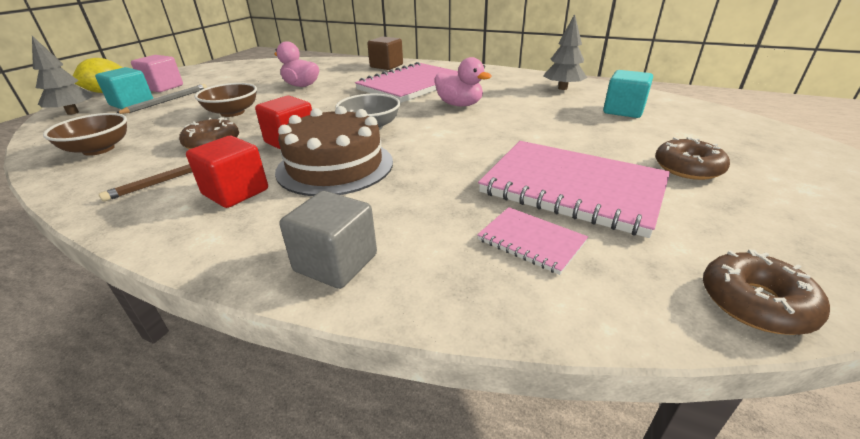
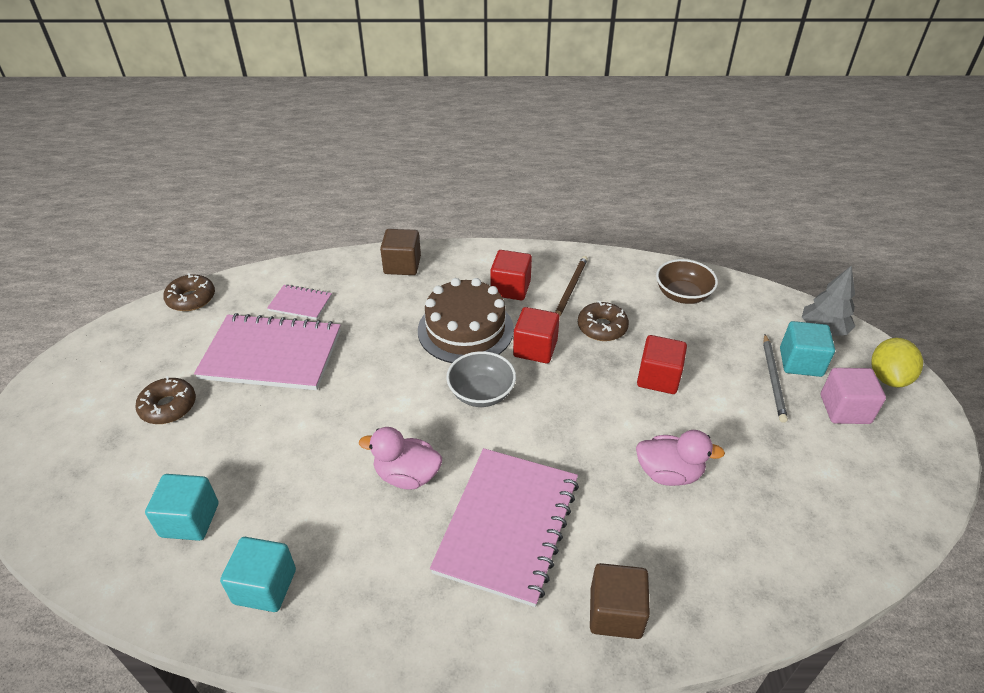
camera: 155 degrees right, 10 degrees up
brown bowl [195,83,257,117] -> red cube [637,335,687,394]
grey cube [280,191,377,289] -> brown cube [380,229,421,275]
grey tree [544,14,587,90] -> turquoise cube [220,537,296,612]

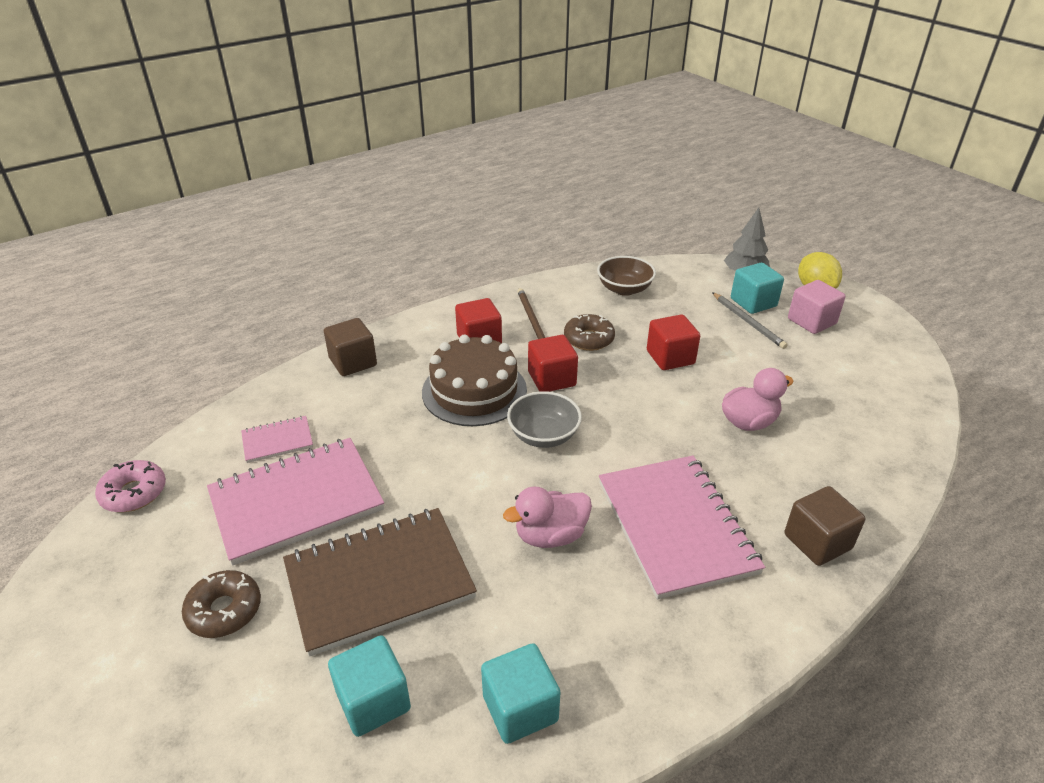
camera: 35 degrees left, 5 degrees down
brown donut [163,273,215,311] -> pink donut [95,460,166,512]
none -> brown notebook [283,508,477,657]

